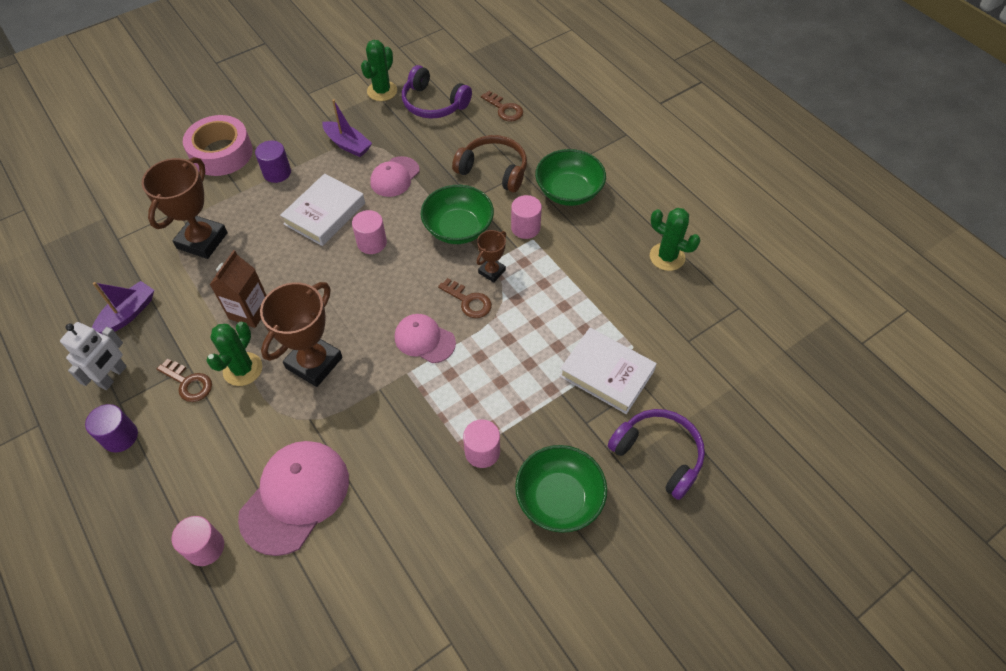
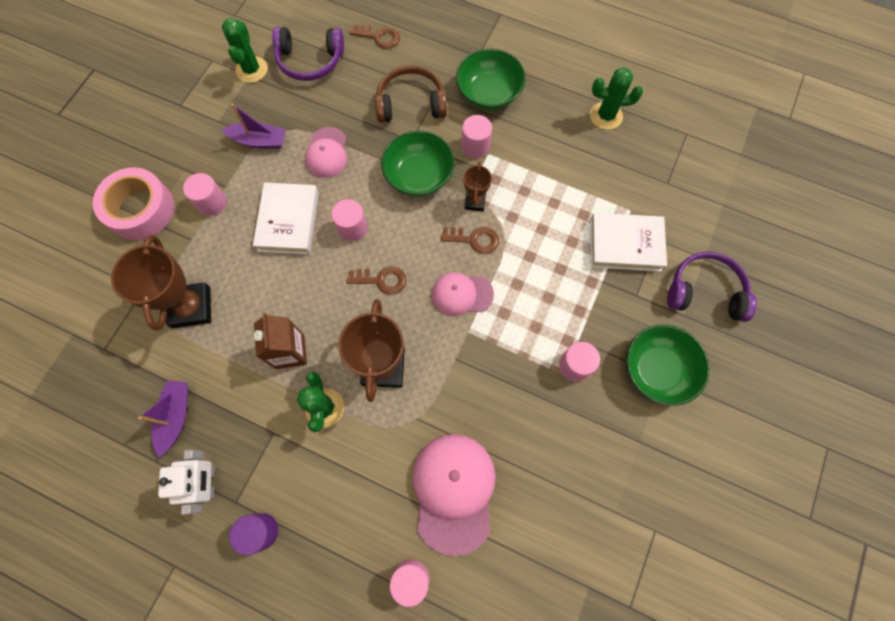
camera: 30 degrees left, 15 degrees up
brown key [157,359,212,402] -> brown key moved to [347,266,406,294]
purple cylinder [255,140,291,183] -> pink cylinder [183,173,227,216]

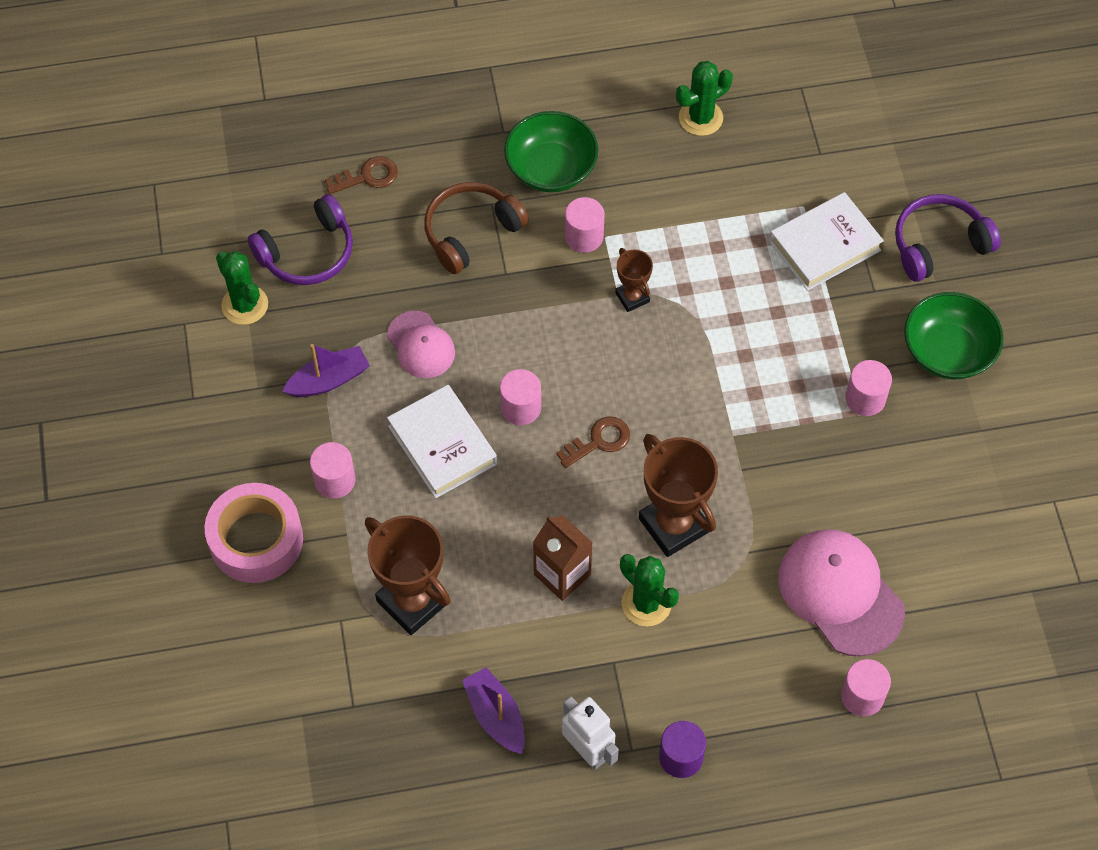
camera: 35 degrees left, 10 degrees down
green bowl [381,130,455,196] -> none
pink cap [432,272,494,316] -> none
brown key [441,227,499,254] -> none

